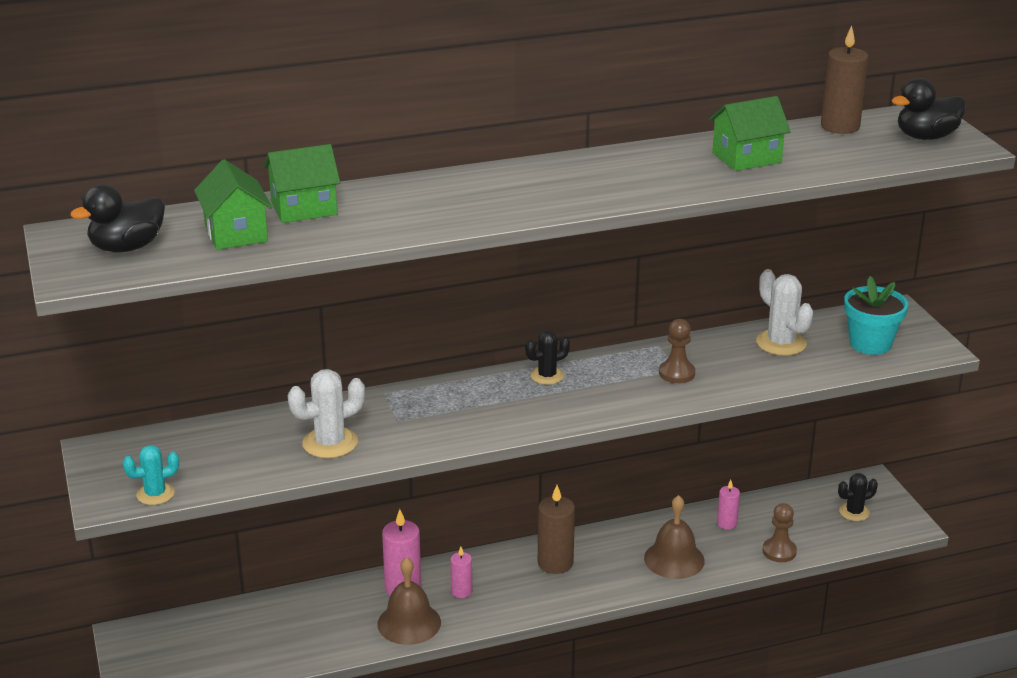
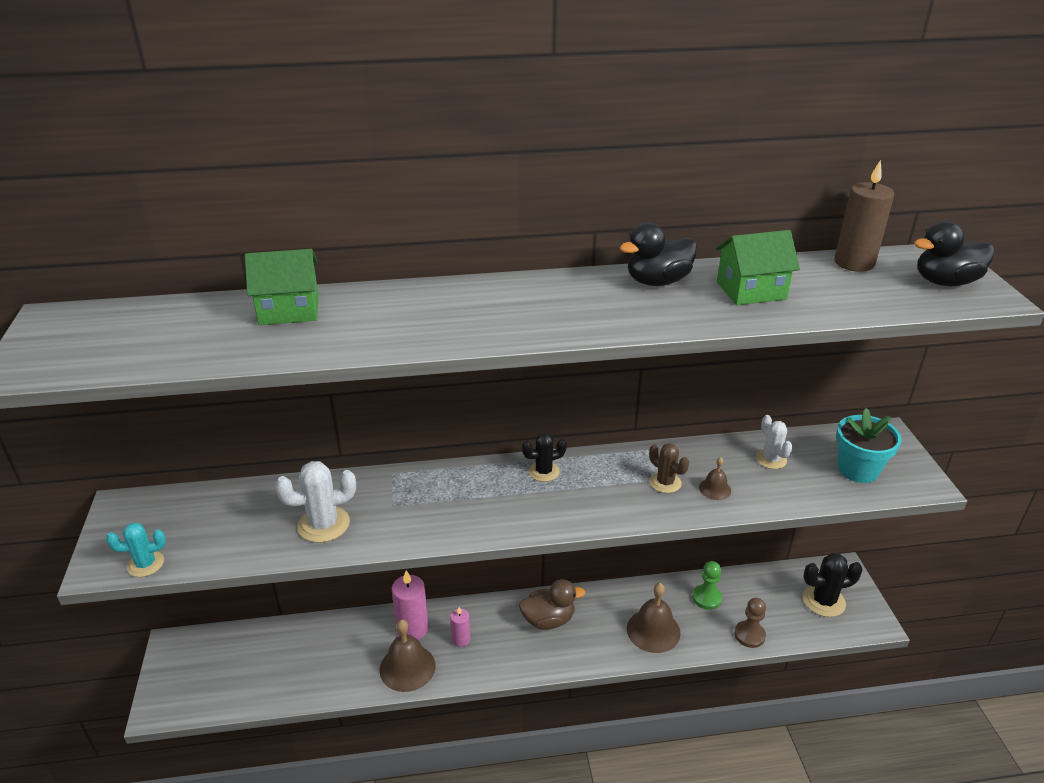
camera: 10 degrees right, 5 degrees up
black duck [70,184,165,252] -> black duck moved to [620,222,697,286]
green house [194,159,272,250] -> none
brown candle [538,485,575,574] -> brown duck [519,579,586,630]
brown pawn [659,319,695,383] -> brown cactus [649,443,689,493]
pink candle [717,480,740,530] -> green pawn [692,561,722,610]
white cactus [756,269,813,356] -> white cactus [756,415,793,469], size x0.65
black cactus [838,473,878,521] -> black cactus [803,553,862,617], size x1.54
none -> brown bell [699,457,731,500]

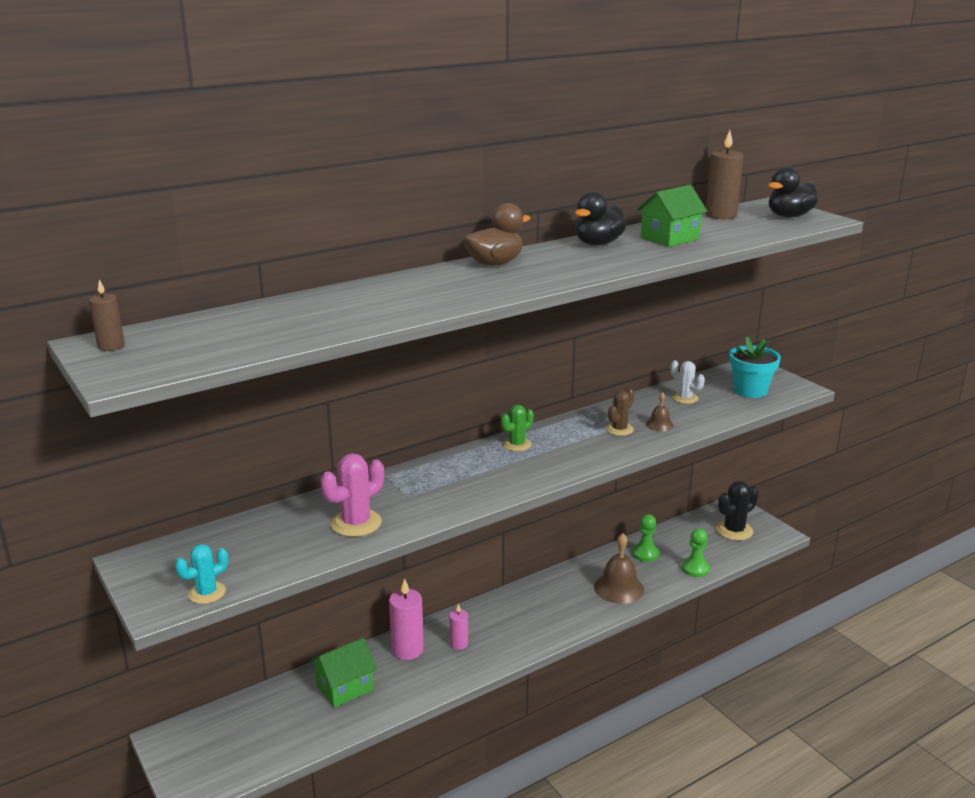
camera: 25 degrees left, 10 degrees down
green house [245,249,319,325] -> green house moved to [310,638,377,708]
white cactus [275,461,356,543] -> pink cactus [320,453,384,537]
brown bell [380,619,435,692] -> none
brown duck [519,579,586,630] -> brown duck moved to [464,203,530,266]
black cactus [522,433,567,482] -> green cactus [501,405,534,452]
brown cactus [649,443,689,493] -> brown cactus turned 75 degrees counterclockwise [606,389,634,436]
brown pawn [734,598,766,648] -> green pawn [682,528,710,577]
none -> brown candle [89,279,125,351]

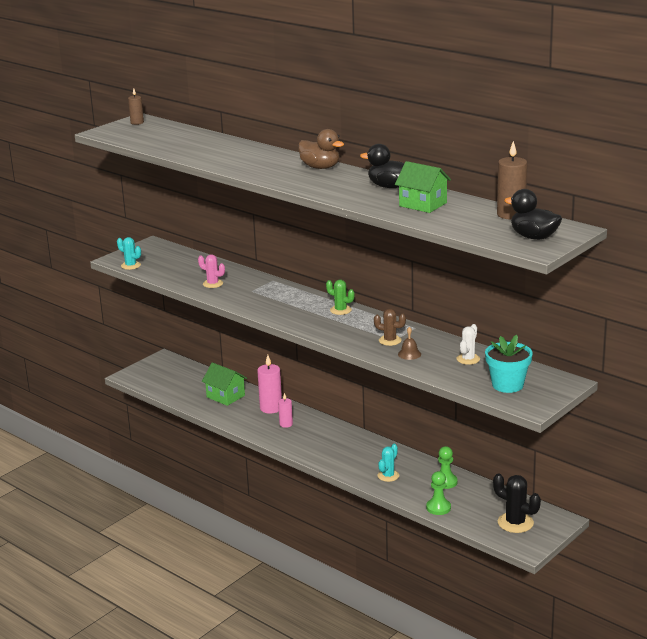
camera: 75 degrees right, 0 degrees up
pink cactus [320,453,384,537] -> pink cactus [198,254,225,288], size x0.65
brown bell [594,533,644,604] -> turquoise cactus [377,444,399,482]

